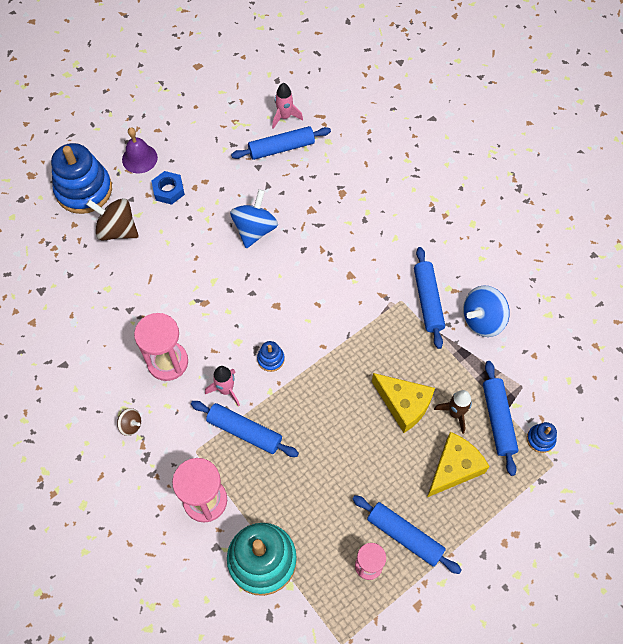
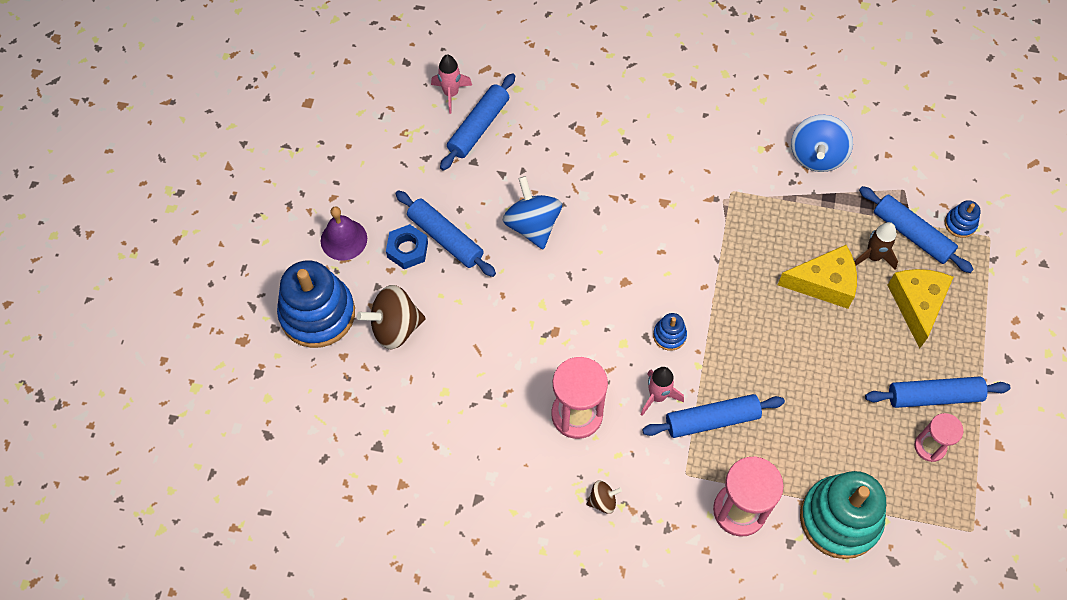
camera: 40 degrees left, 0 degrees up
blue rolling pin [414,247,445,349] -> blue rolling pin moved to [395,190,496,277]

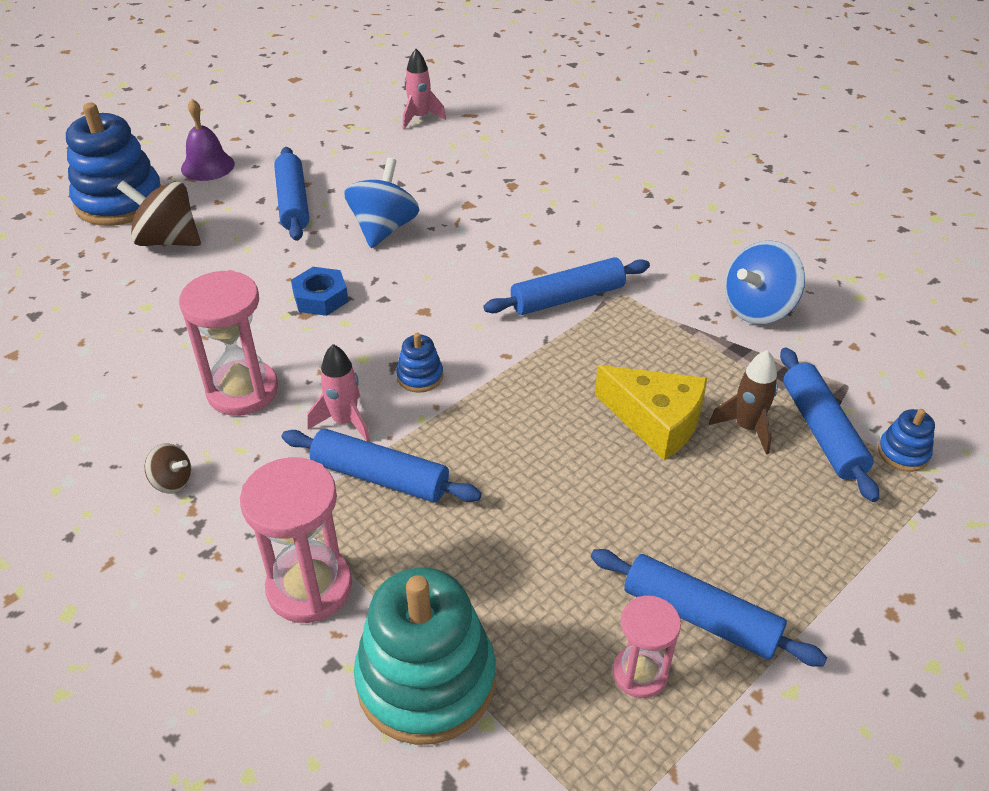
camera: 35 degrees right, 20 degrees down
blue nut [386,224,428,269] -> blue nut moved to [291,267,349,316]
blue rolling pin [440,73,515,170] -> blue rolling pin moved to [484,257,650,315]
yellow cheese [887,269,953,348] -> none

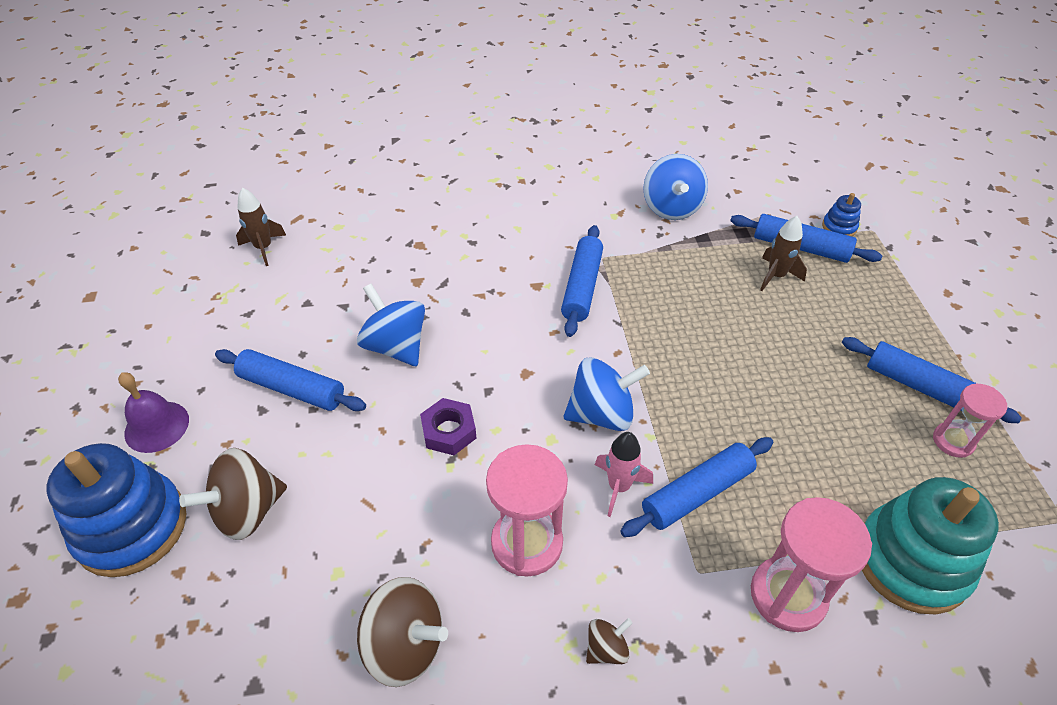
camera: 55 degrees left, 5 degrees up
blue nut [291,267,349,316] -> purple nut [420,398,476,455]
blue stacking toy [396,333,443,393] -> blue spinning top [564,357,650,431]
pink rocket [403,49,446,130] -> brown rocket [236,188,286,266]
blue rolling pin [591,549,827,667] -> blue rolling pin turned 60 degrees clockwise [842,337,1022,423]
yellow cheese [595,365,707,460] -> none
none -> brown spinning top [357,577,448,687]

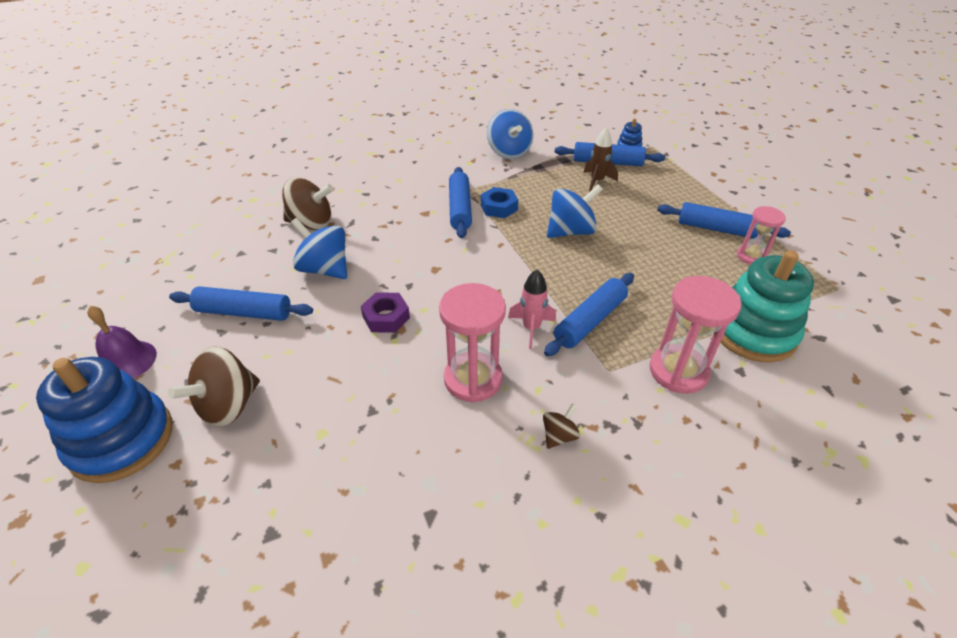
camera: 15 degrees left, 5 degrees down
brown rocket [236,188,286,266] -> none
brown spinning top [357,577,448,687] -> brown spinning top moved to [282,178,333,230]
blue spinning top [564,357,650,431] -> blue spinning top moved to [547,184,603,238]
none -> blue nut [481,187,518,218]

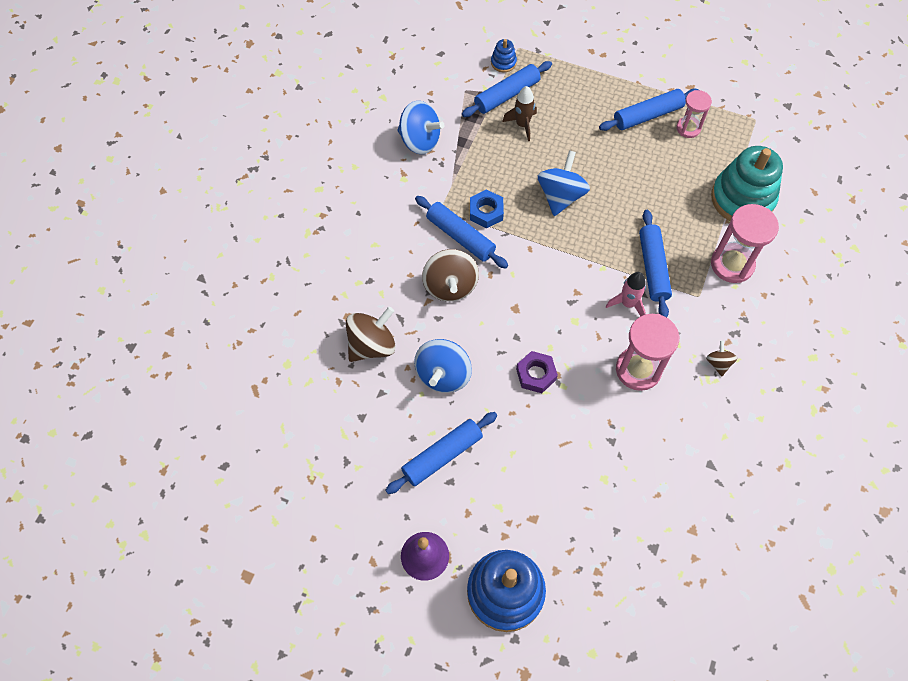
camera: 45 degrees left, 20 degrees up
brown spinning top [168,346,260,427] -> brown spinning top moved to [422,249,479,302]
blue spinning top [291,218,347,279] -> blue spinning top turned 60 degrees counterclockwise [414,339,472,393]

